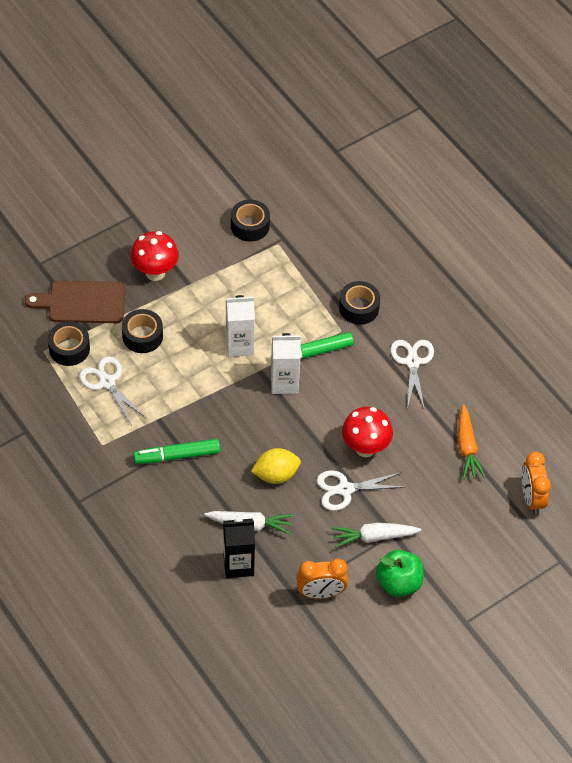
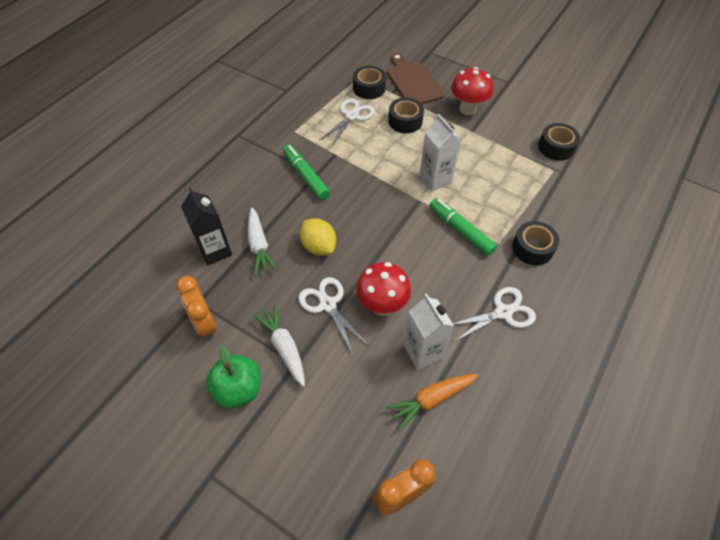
camera: 70 degrees right, 0 degrees up
white carton [271,333,301,394] -> white carton moved to [404,293,454,370]

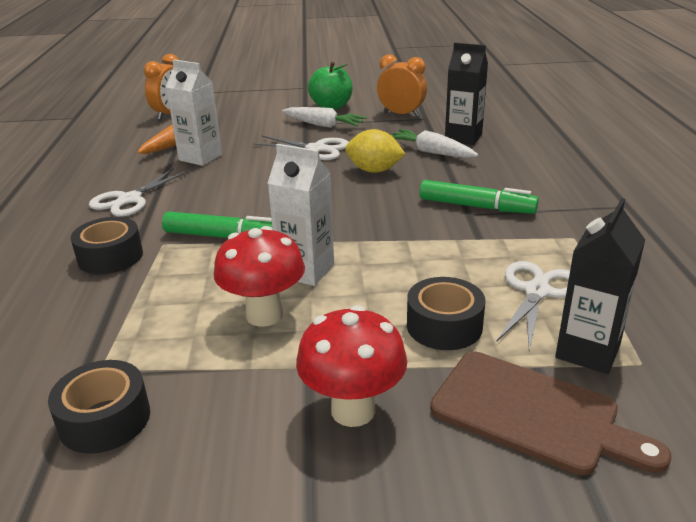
camera: 145 degrees right, 25 degrees down
white scissors [319,98,375,146] -> white scissors turned 150 degrees counterclockwise [496,261,570,350]
black tape [353,66,386,99] -> black carton [555,198,645,374]
red mushroom [356,262,411,316] -> red mushroom moved to [214,226,305,327]

